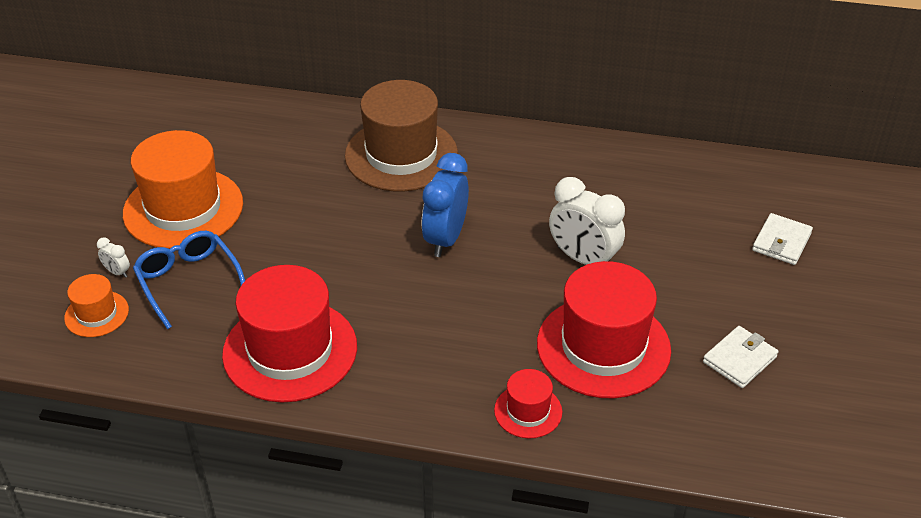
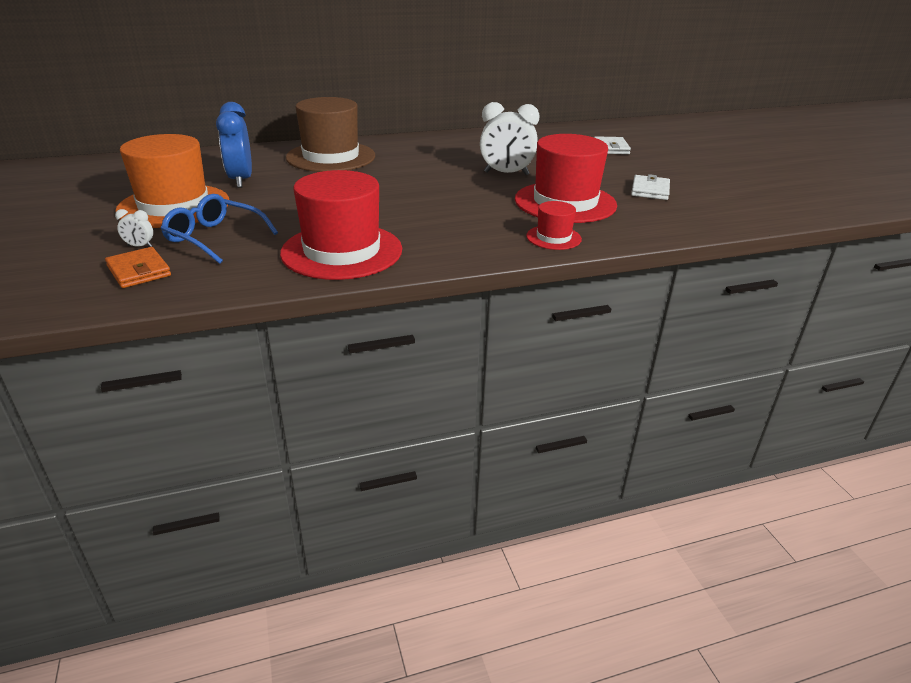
camera: 30 degrees left, 10 degrees down
orange hat [64,274,129,337] -> orange wallet [105,247,171,288]
blue clock [422,153,469,257] -> blue clock moved to [216,102,252,188]

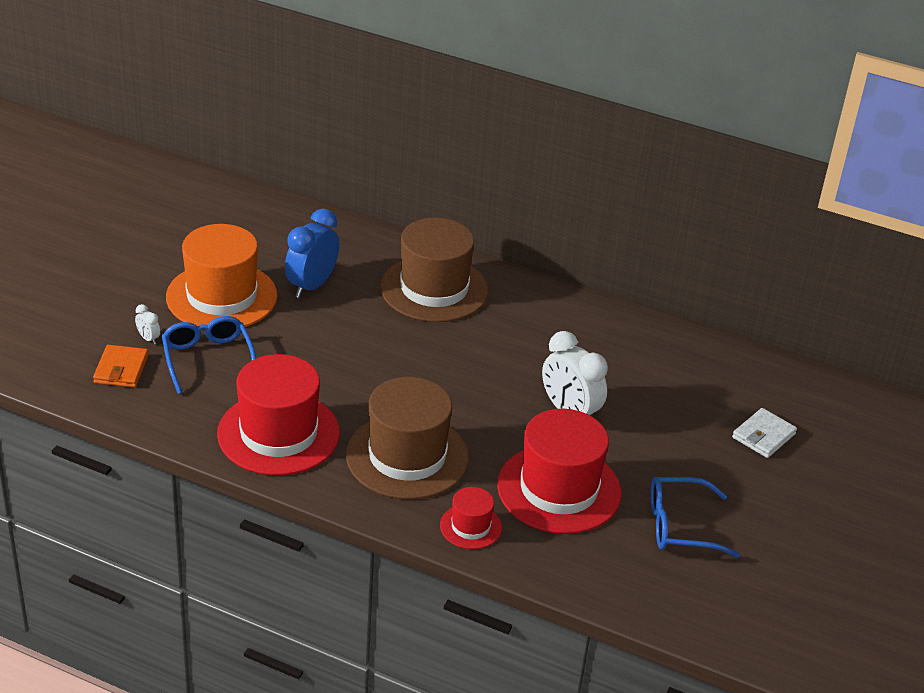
camera: 40 degrees right, 5 degrees up
white wallet [631,174,670,200] -> blue glasses [650,477,740,558]
none -> brown hat [346,377,469,500]

